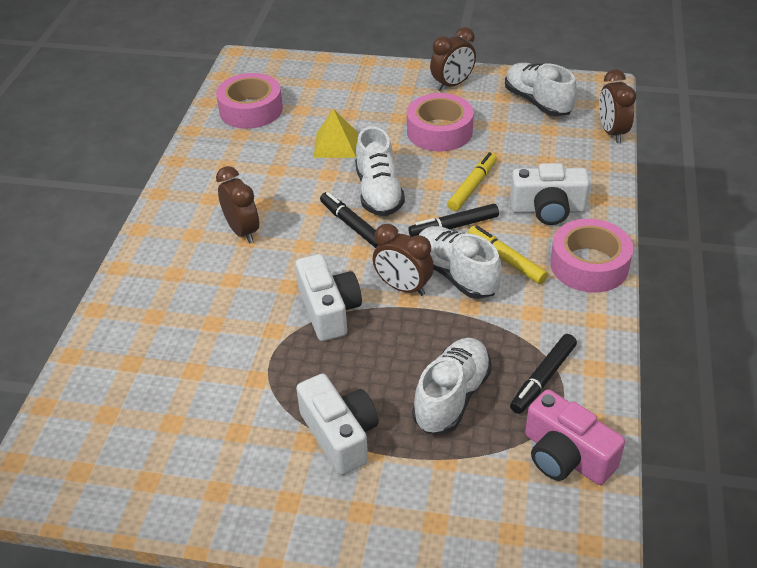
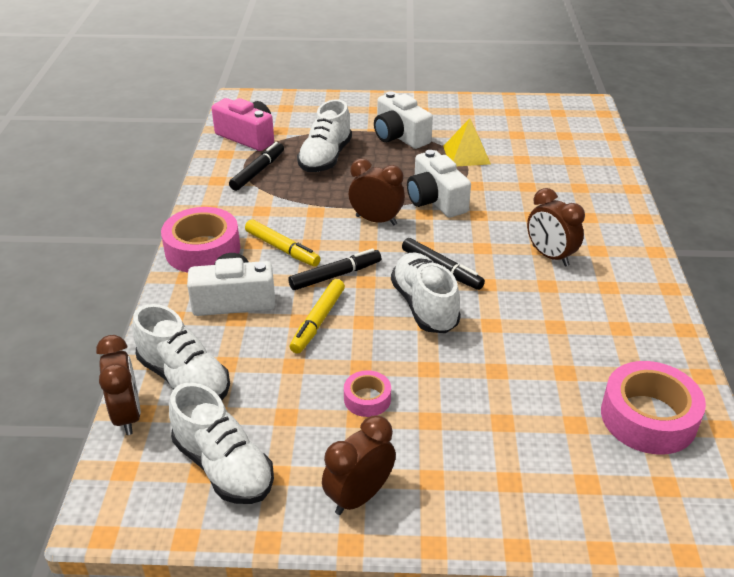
camera: 170 degrees right, 5 degrees down
yellow pyramid [313,109,358,158] -> yellow pyramid moved to [443,118,491,166]
pink tape [407,93,474,152] -> pink tape [344,370,391,417], size x0.52
white shoe [419,226,502,299] -> white shoe moved to [132,304,230,400]

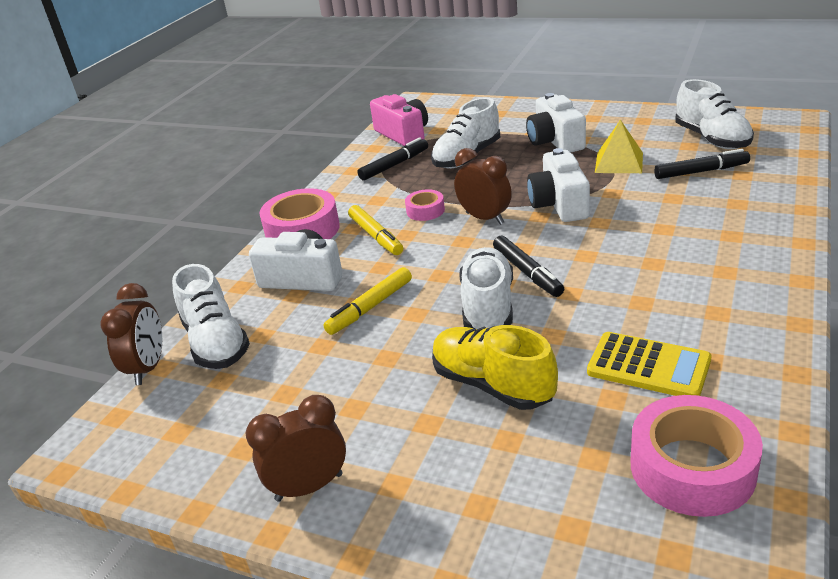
camera: 25 degrees right, 5 degrees down
white shoe [169,382,274,504] -> white shoe moved to [675,79,754,149]
black marker [289,249,381,290] -> black marker moved to [654,149,750,179]
pink tape [344,370,391,417] -> pink tape moved to [405,189,445,221]
brown clock [527,188,585,266] -> none
none -> yellow shoe [432,325,558,410]
none -> yellow calculator [587,332,712,396]

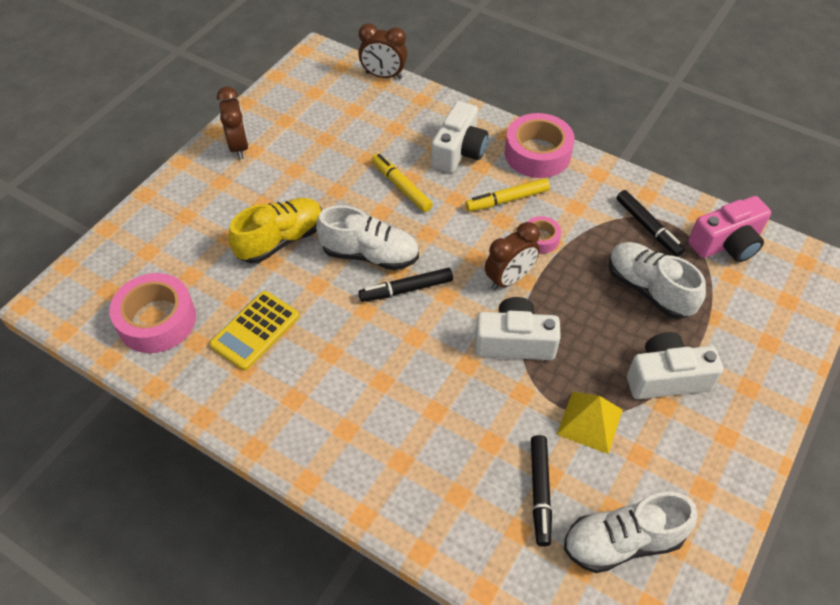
camera: 95 degrees right, 20 degrees up
white shoe [172,264,250,369] -> none

